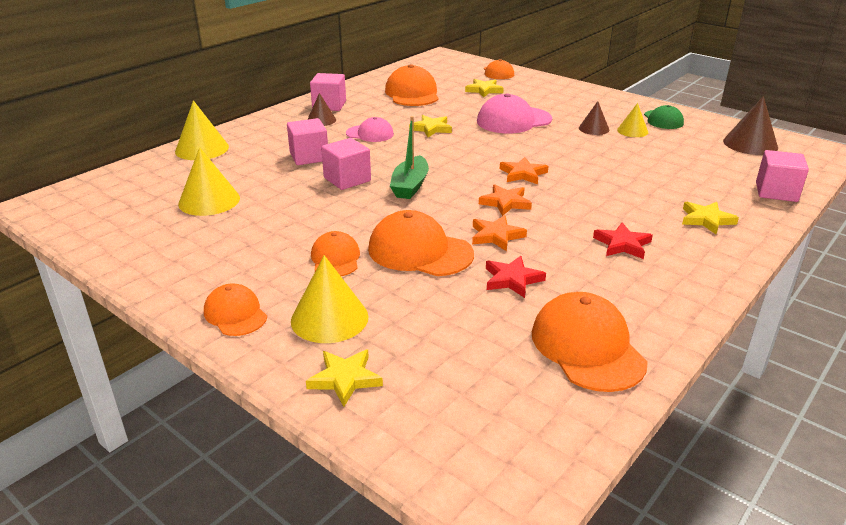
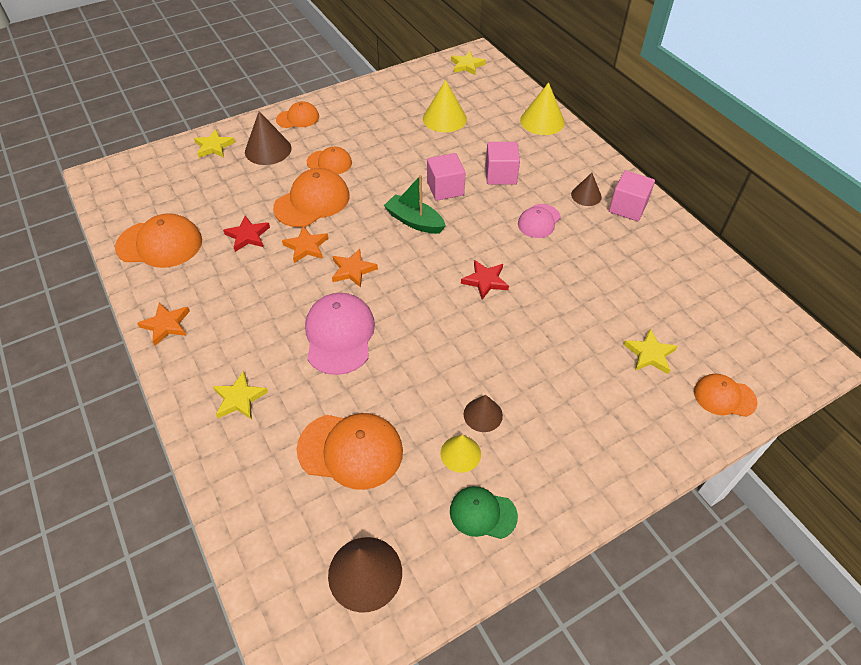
camera: 110 degrees right, 20 degrees up
yellow cone [291,255,369,343] -> brown cone [245,111,291,165]
orange cap [385,64,439,106] -> orange cap moved to [297,413,403,490]
yellow star [409,115,452,137] -> yellow star moved to [451,51,486,75]
pink cap [477,93,552,133] -> pink cap moved to [305,293,375,375]
orange star [500,157,549,184] -> orange star moved to [137,302,190,346]
red star [593,223,653,259] -> red star moved to [461,260,509,300]
pink cube [756,150,809,202] -> none

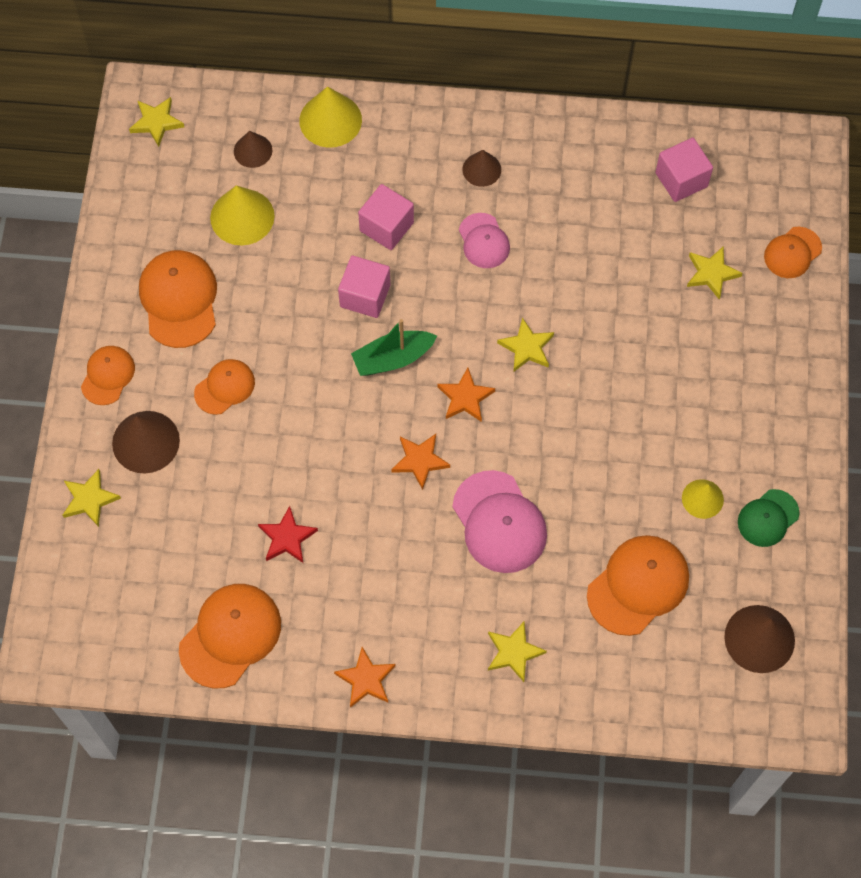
camera: 55 degrees left, 15 degrees up
orange cap [273,168,350,227] -> orange cap moved to [139,250,217,348]
orange star [282,226,328,263] -> orange star moved to [437,368,495,422]
pink cap [305,293,375,375] -> pink cap turned 150 degrees counterclockwise [453,470,547,573]
red star [461,260,509,300] -> yellow star [497,317,554,372]
brown cone [464,395,503,432] -> brown cone moved to [234,131,272,168]
pink cube [609,170,655,221] -> pink cube moved to [655,138,713,202]

